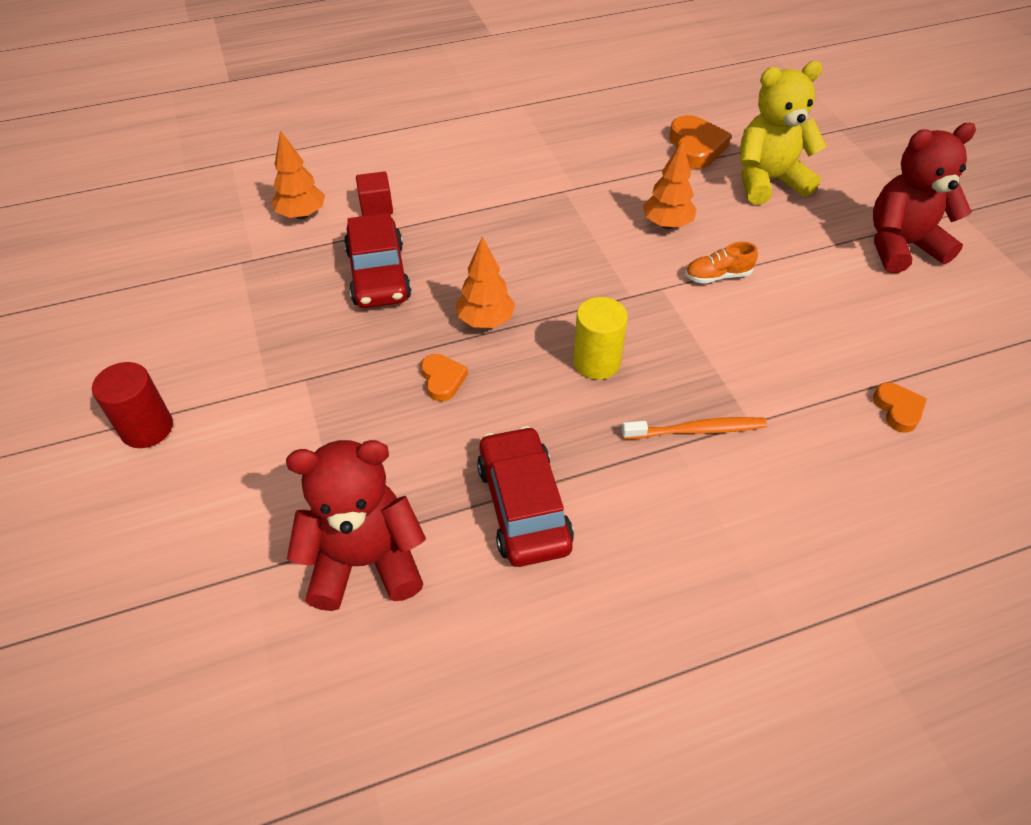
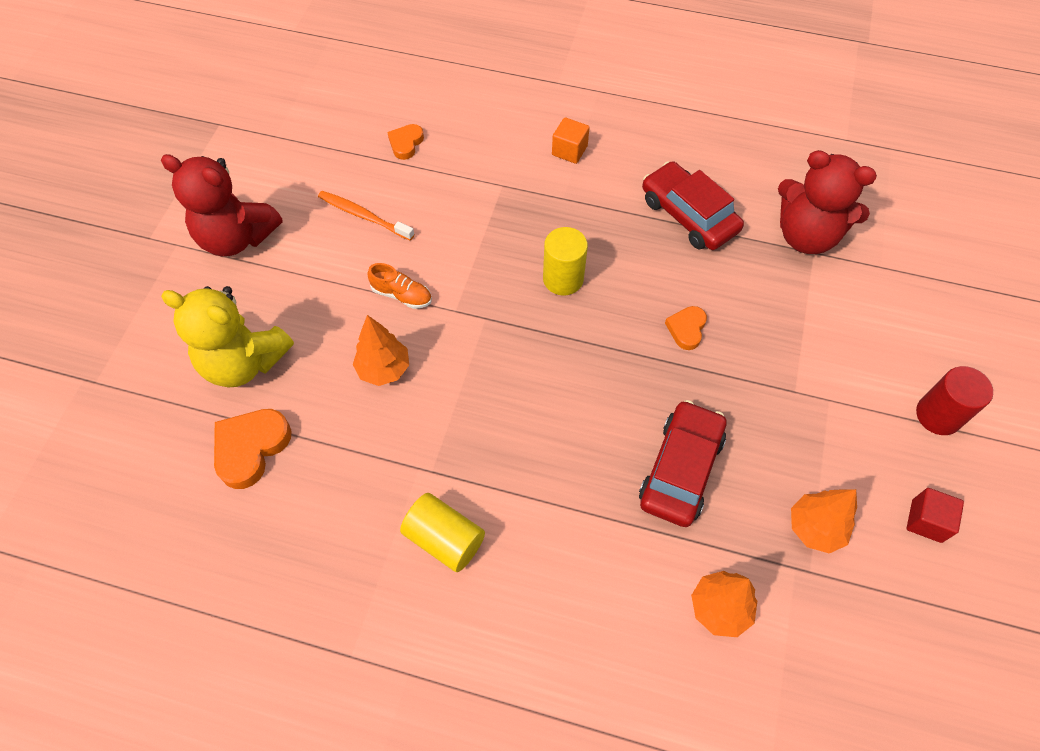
camera: 145 degrees left, 10 degrees up
red cube [356,172,393,216] -> red cube moved to [907,488,964,543]
orange tree [456,237,515,328] -> orange tree moved to [791,489,857,553]
red car [477,426,574,567] -> red car turned 120 degrees clockwise [642,161,744,250]
orange toothbrush [621,417,767,439] -> orange toothbrush moved to [318,191,414,241]
none -> yellow cylinder [400,493,485,572]
none -> orange cube [552,117,590,164]

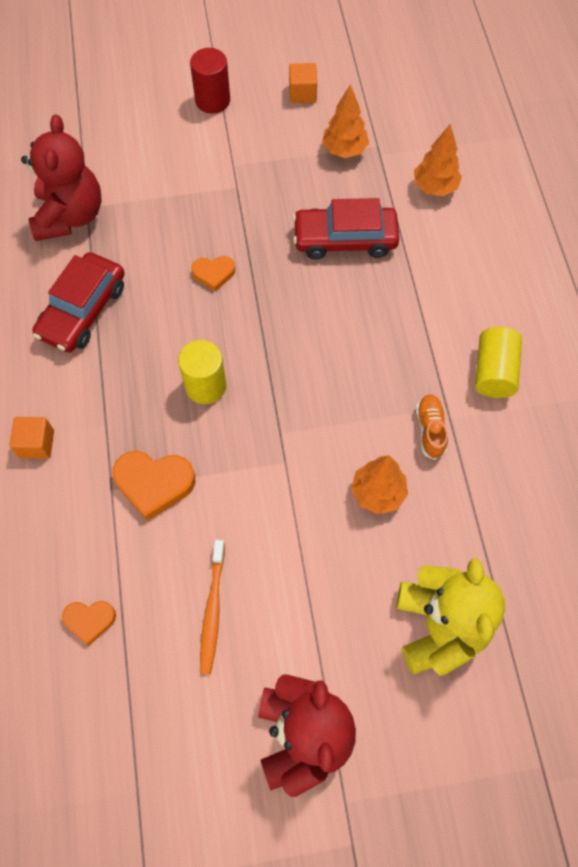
camera: 115 degrees left, 5 degrees up
orange heart [214,409,292,489] -> orange heart moved to [113,451,195,521]
orange shoe [367,263,432,309] -> orange shoe moved to [416,394,448,460]
red cube [907,488,964,543] -> orange cube [289,63,317,103]

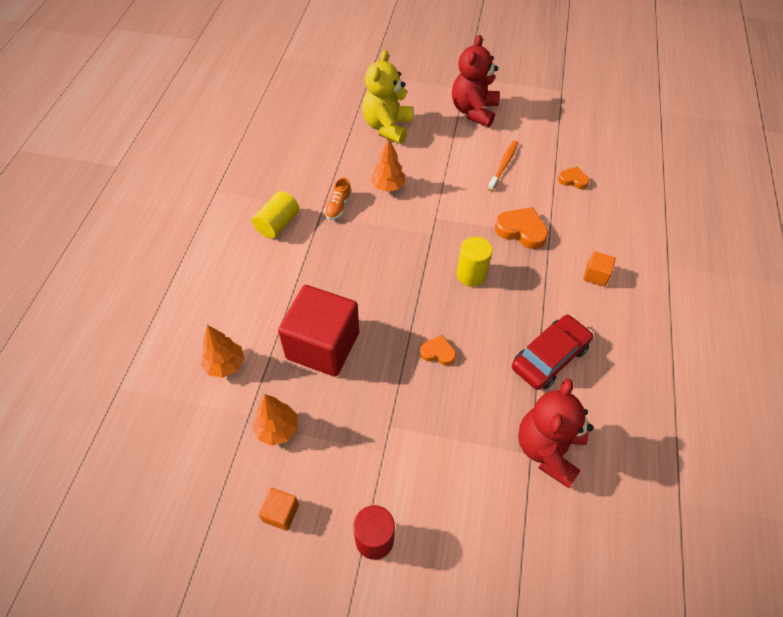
camera: 160 degrees left, 10 degrees down
red car [293,198,399,259] -> red cube [278,285,359,377]

